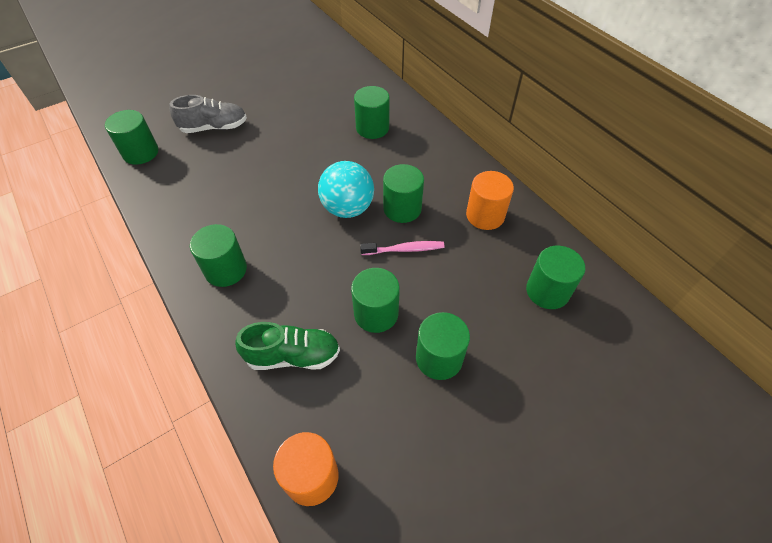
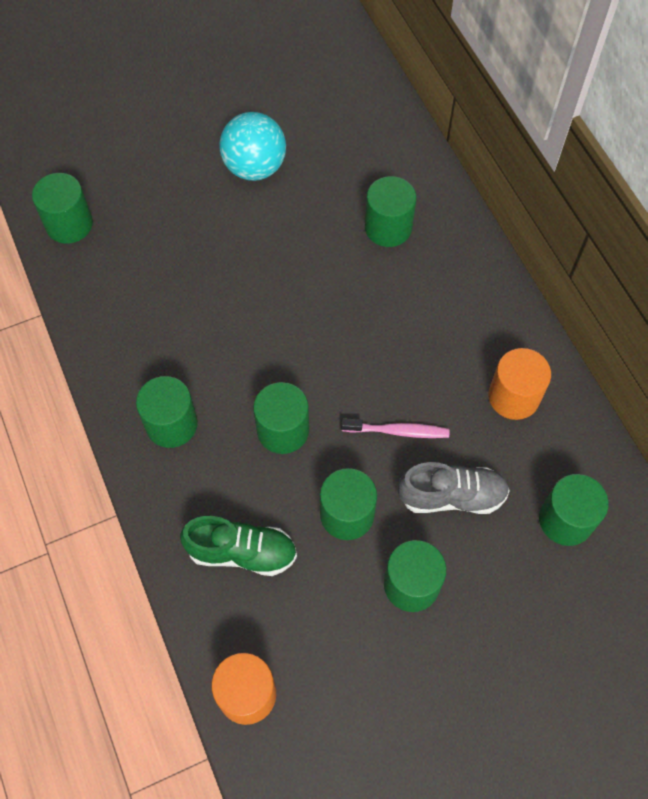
camera: 10 degrees right, 10 degrees up
grey shoe [170,95,247,133] -> grey shoe moved to [398,462,510,514]
turquoise ball [318,161,374,218] -> turquoise ball moved to [219,112,286,181]
green cylinder [383,164,424,223] -> green cylinder moved to [253,382,309,454]

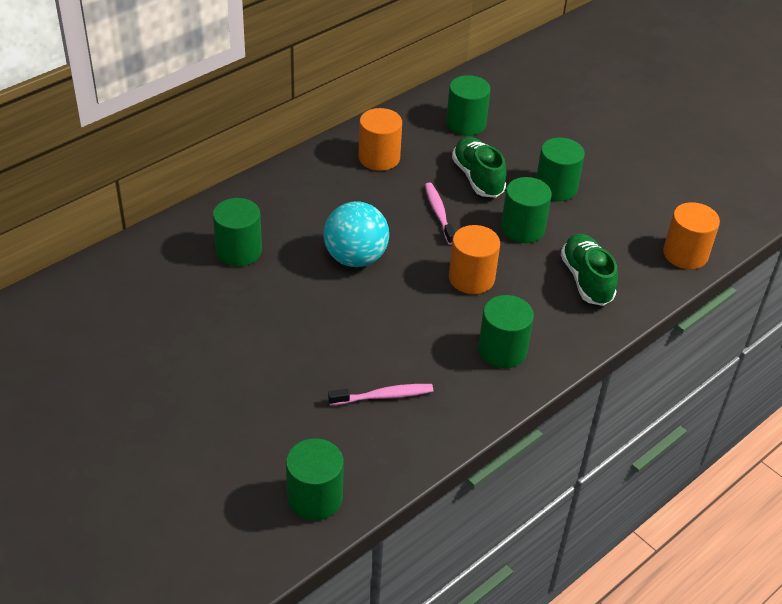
camera: 110 degrees left, 20 degrees down
turquoise ball [219,112,286,181] -> turquoise ball moved to [323,201,389,267]
green cylinder [253,382,309,454] -> orange cylinder [449,225,500,294]
grey shoe [398,462,510,514] -> green shoe [452,137,507,198]
none -> pink toothbrush [328,384,433,405]

